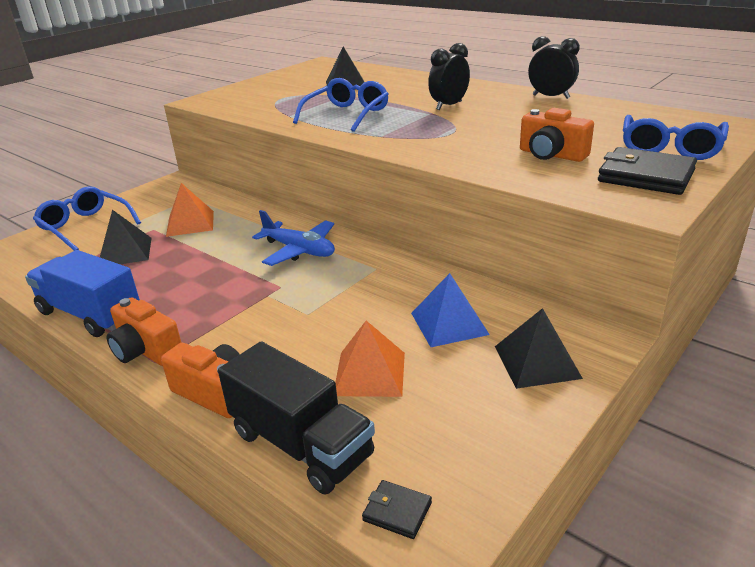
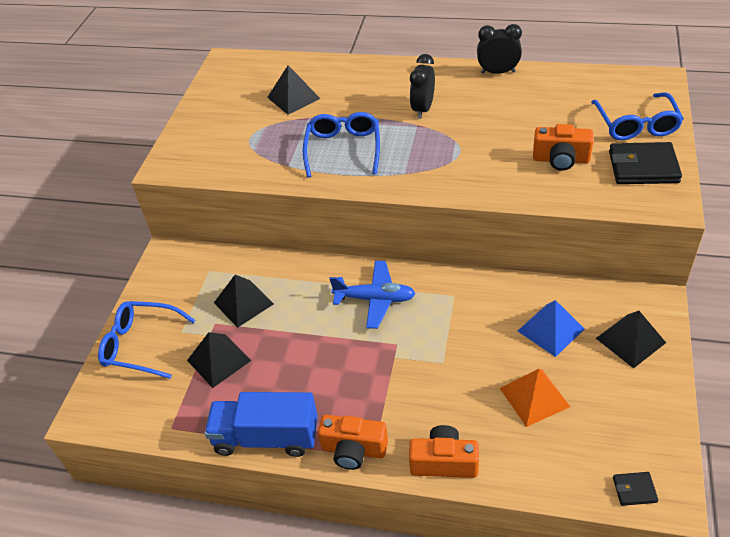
camera: 25 degrees left, 15 degrees up
orange pyramid [166,183,214,237] -> black pyramid [214,275,274,328]
black truck [218,341,375,494] -> none

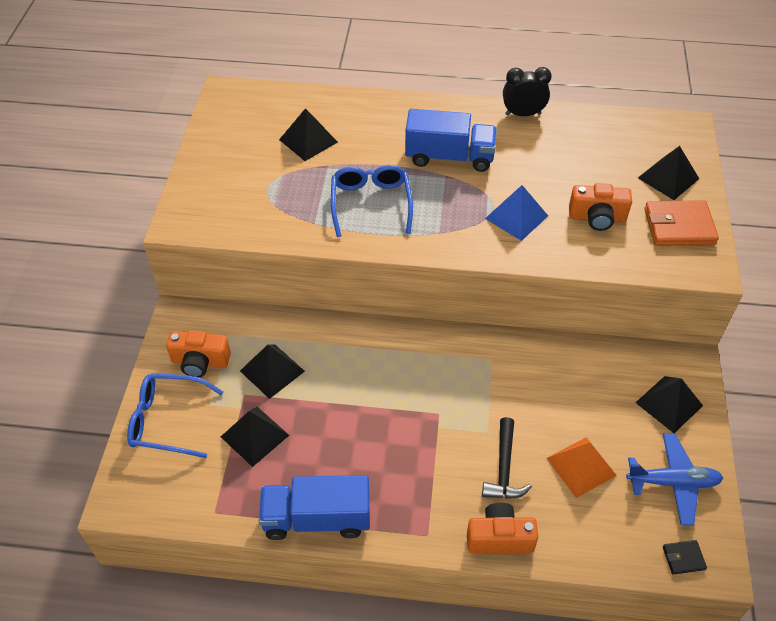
camera: 10 degrees left, 5 degrees up
orange camera [318,415,388,470] -> orange camera moved to [166,331,231,378]
blue plane [329,261,416,329] -> blue plane moved to [626,434,723,525]
black clock [410,54,435,119] -> blue truck [405,109,497,172]
blue pyramid [518,300,585,357] -> blue pyramid moved to [485,185,548,241]
blue glasses [591,92,684,140] -> black pyramid [638,146,699,200]
black wallet [609,142,682,184] -> orange wallet [644,200,719,246]
none -> black hammer [482,417,532,499]

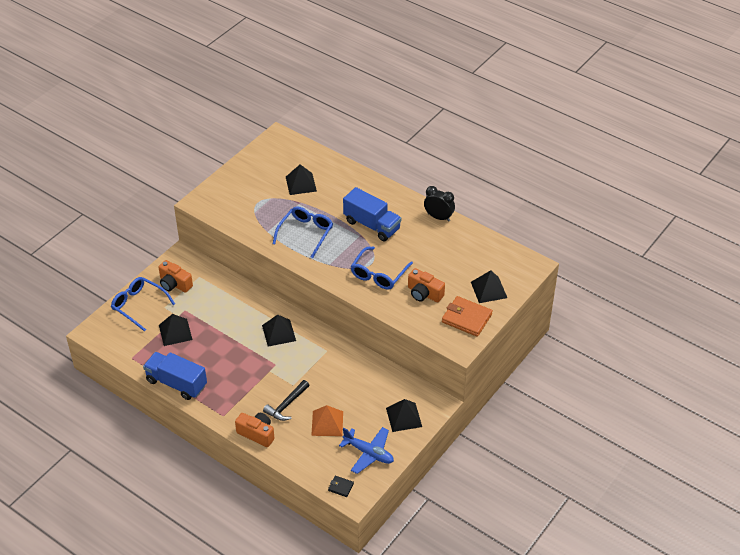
camera: 30 degrees right, 5 degrees down
black pyramid [240,345,305,399] -> black pyramid moved to [262,314,296,347]
blue pyramid [485,185,548,241] -> blue glasses [350,247,413,290]

